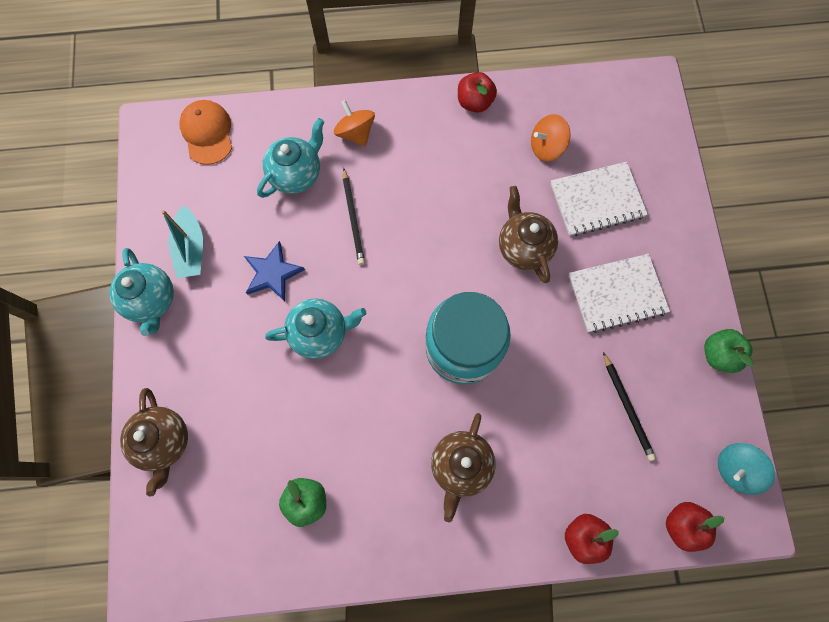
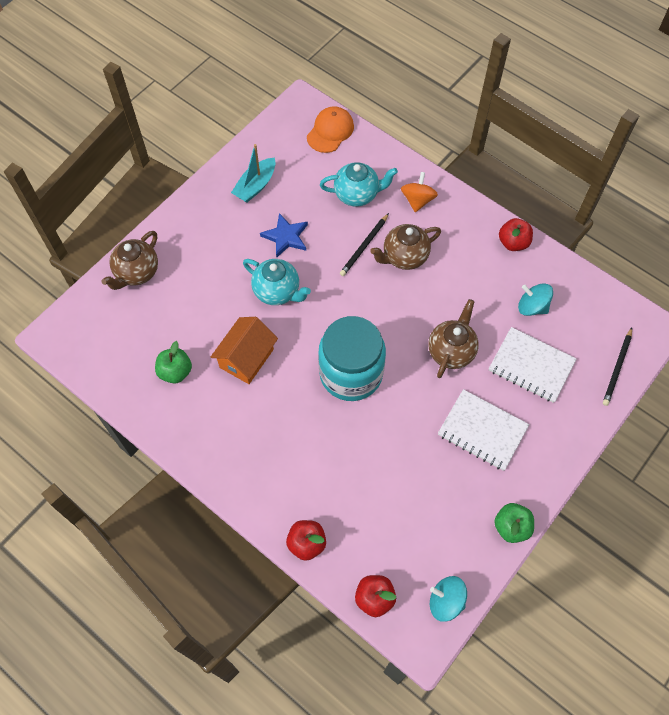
camera: 45 degrees right, 10 degrees down
turquoise teapot [109,248,174,336] -> none
brown teapot [431,413,496,522] -> brown teapot moved to [370,224,441,270]
orange spinning top [531,114,571,161] -> turquoise spinning top [518,283,553,316]
black pencil [603,352,656,461] -> black pencil moved to [603,328,632,406]
none -> orange house [211,317,278,384]

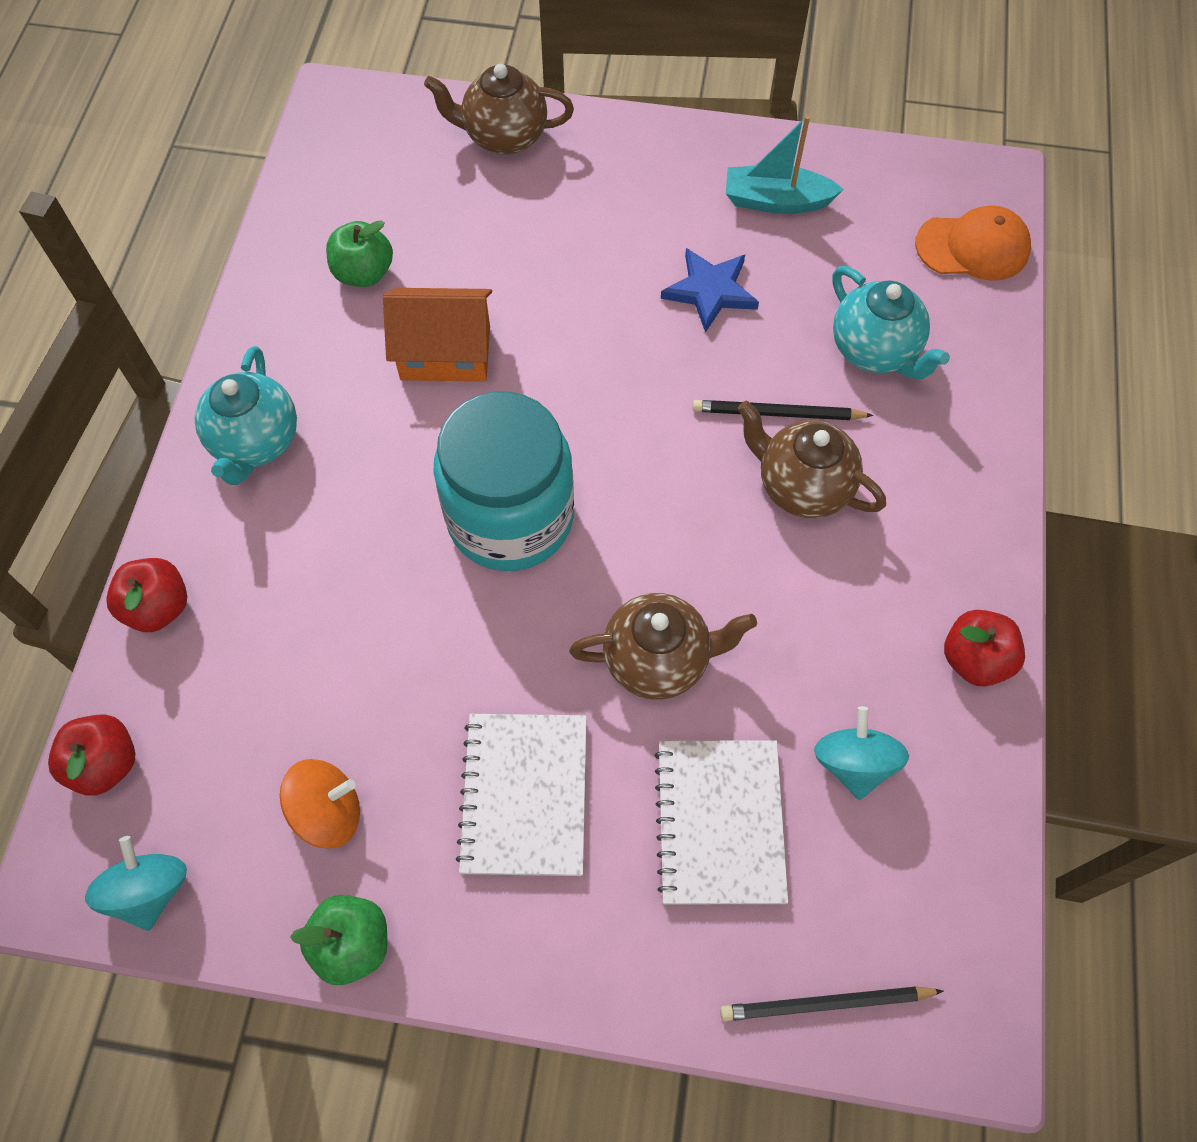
camera: 60 degrees right, 0 degrees up
turquoise teapot [243,259,311,305] -> turquoise teapot moved to [195,346,297,485]
orange spinning top [401,172,438,212] -> orange spinning top moved to [280,759,360,848]

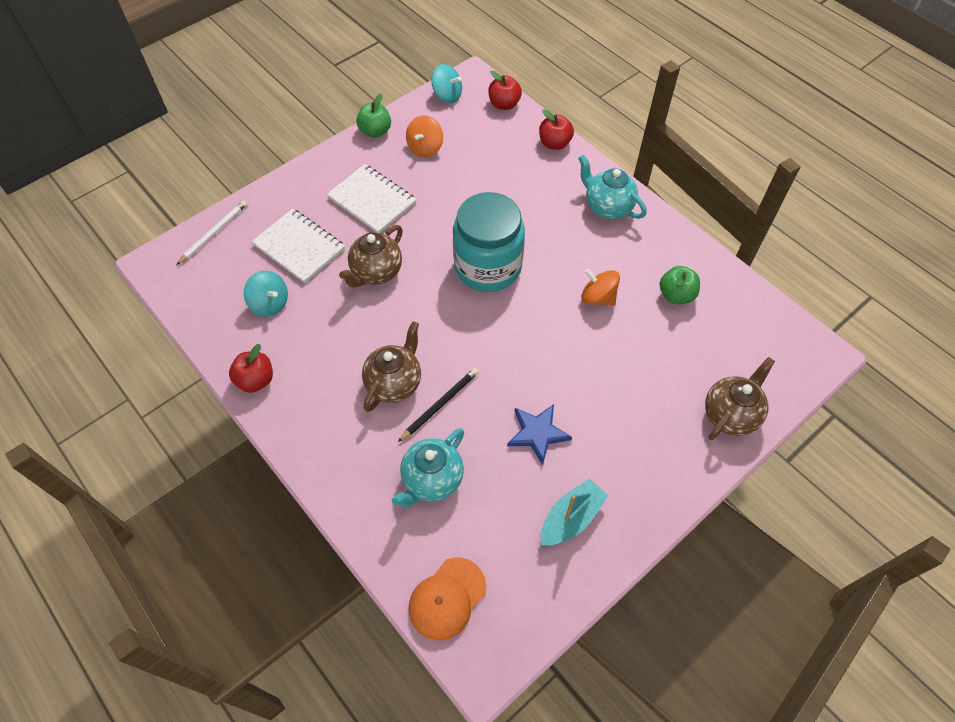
camera: 130 degrees right, 5 degrees down
orange house [383,288,492,382] -> orange spinning top [581,268,620,306]
black pencil [720,986,943,1021] -> white pencil [176,200,247,265]
brown teapot [738,401,886,518] -> brown teapot turned 45 degrees counterclockwise [362,321,421,412]
turquoise teapot [832,266,950,379] -> turquoise teapot turned 60 degrees counterclockwise [392,428,464,508]

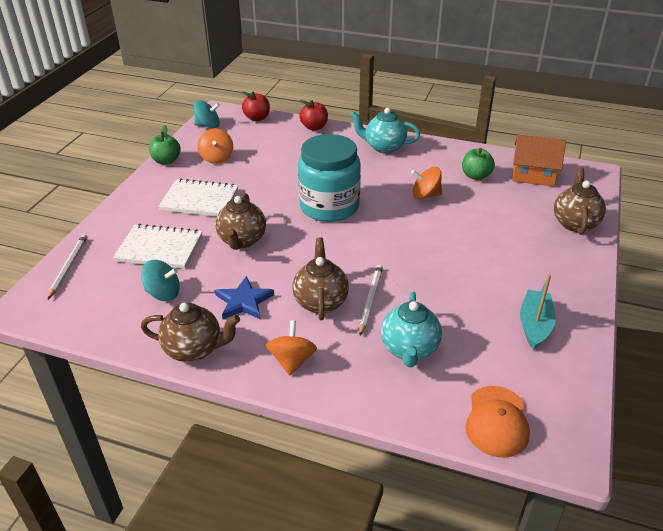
camera: 30 degrees left, 20 degrees down
red apple [229,344,273,393] -> brown teapot [141,303,240,362]
black pencil [398,368,479,442] -> white pencil [359,265,383,336]
blue star [507,404,572,465] -> blue star moved to [215,276,274,320]
none -> orange spinning top [266,320,317,376]
none -> orange house [512,135,566,186]

